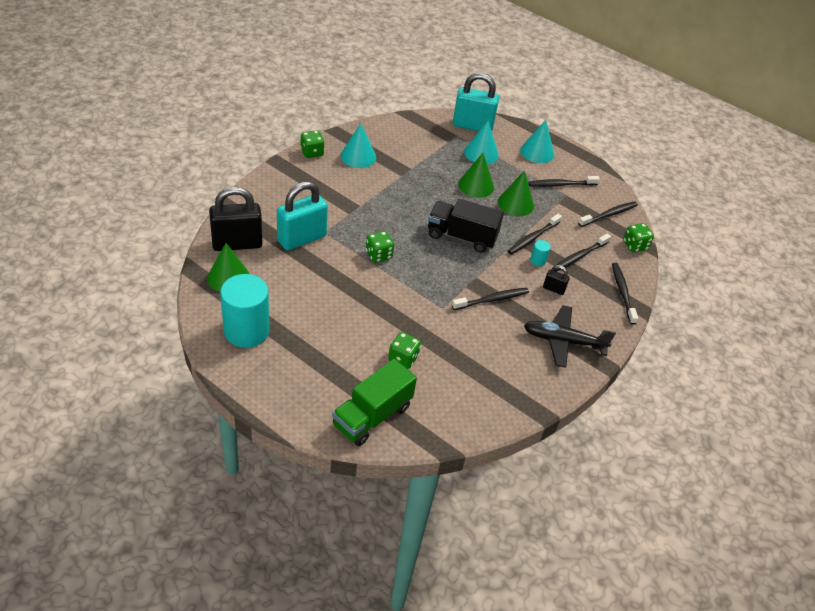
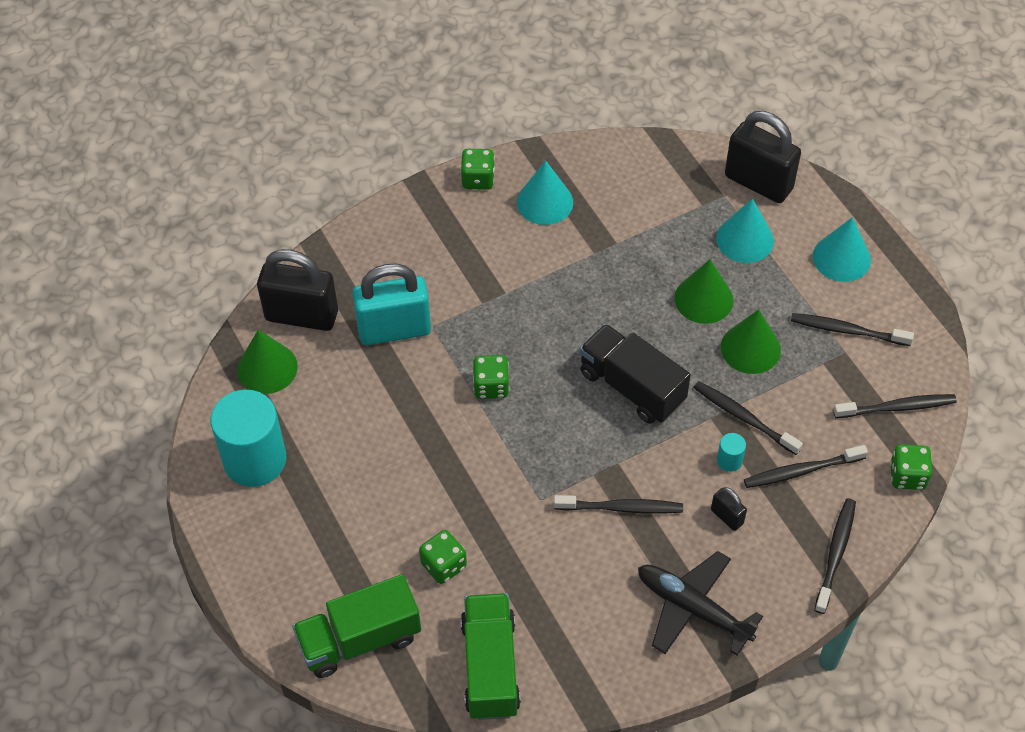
camera: 30 degrees right, 10 degrees up
turquoise padlock [453,73,499,131] -> black padlock [725,111,801,203]
black toothbrush [508,214,562,255] -> black toothbrush turned 60 degrees clockwise [694,381,803,455]
none -> green truck [460,593,521,720]

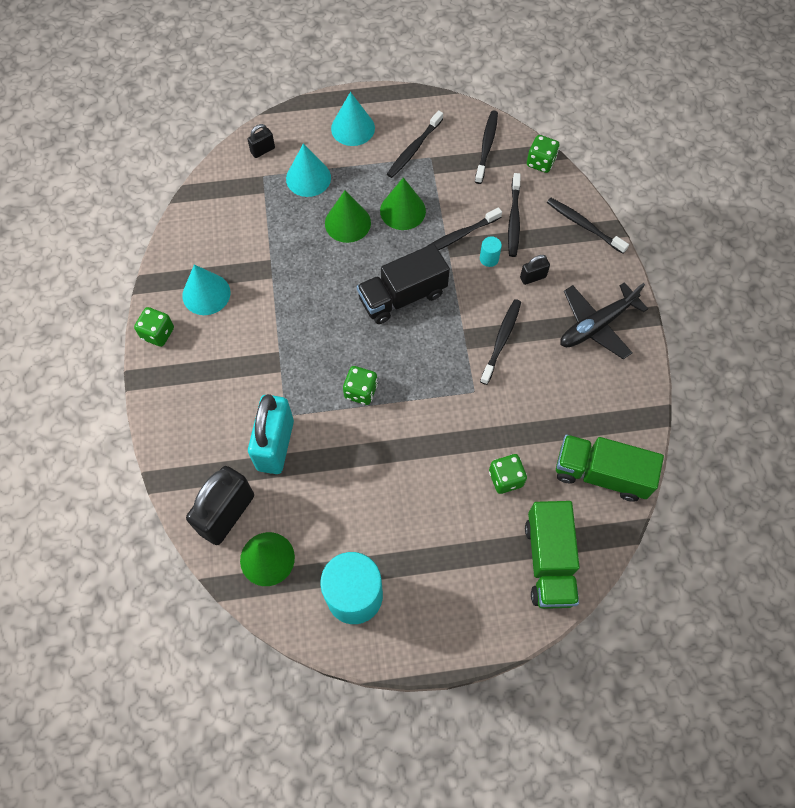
camera: 70 degrees left, 10 degrees up
black padlock [725,111,801,203] -> black padlock [247,124,275,158], size x0.45

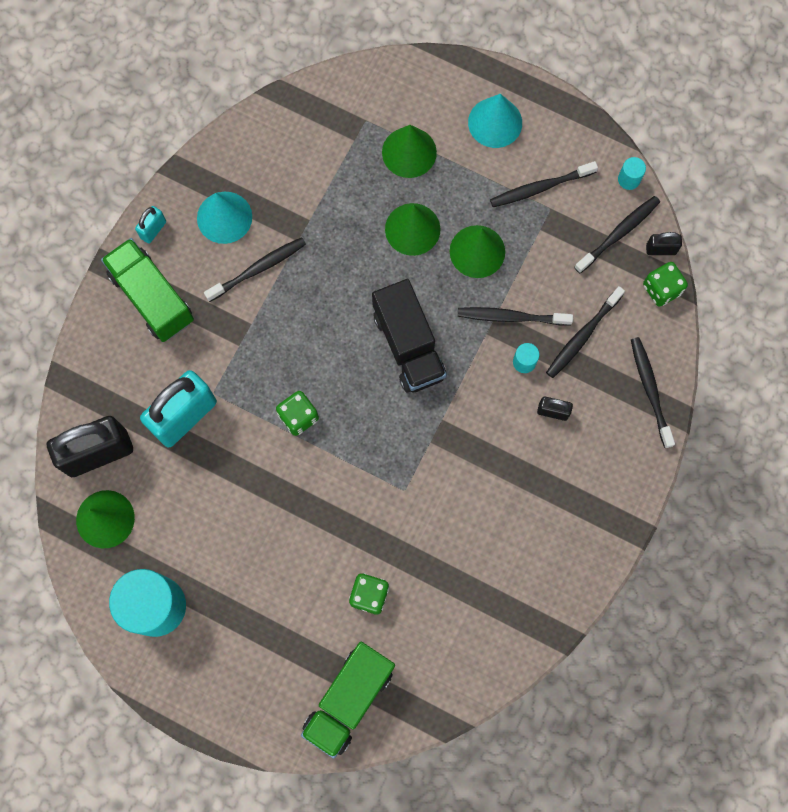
camera: 35 degrees right, 10 degrees up
green dice [134,307,174,347] -> turquoise padlock [135,206,166,244]
black padlock [247,124,275,158] -> black padlock moved to [646,232,682,255]
turquoise cone [286,144,331,197] -> green cone [382,125,437,178]
black truck [357,244,450,324] -> black truck turned 120 degrees counterclockwise [372,279,447,393]
black toothbrush [480,299,521,385] -> black toothbrush moved to [204,237,306,302]
green truck [556,435,664,502] -> green truck moved to [101,238,194,342]
black plane [560,282,648,359] -> none
none -> turquoise cylinder [618,157,646,190]

